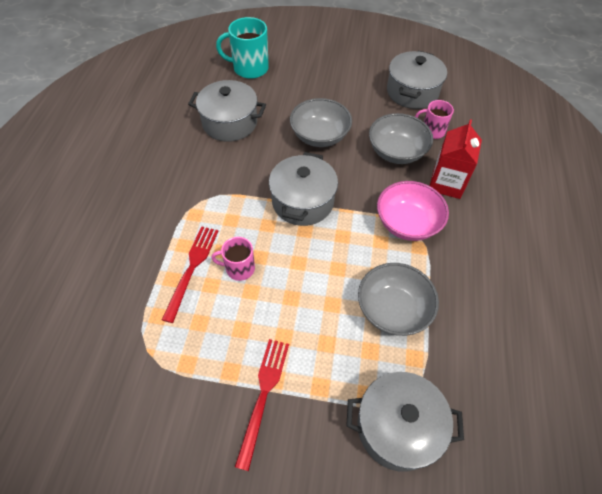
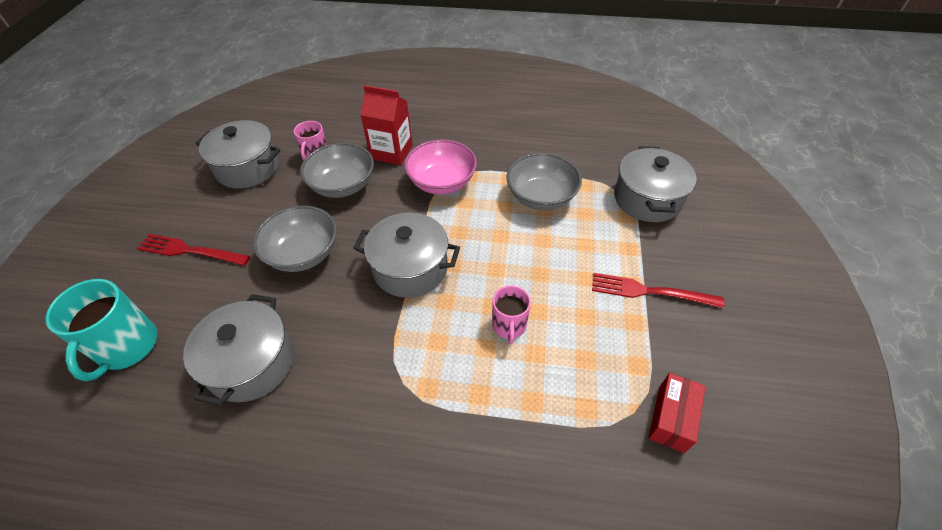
camera: 90 degrees left, 5 degrees down
red fork [162,226,218,323] -> red fork moved to [137,234,250,266]
none -> red box [648,373,706,453]

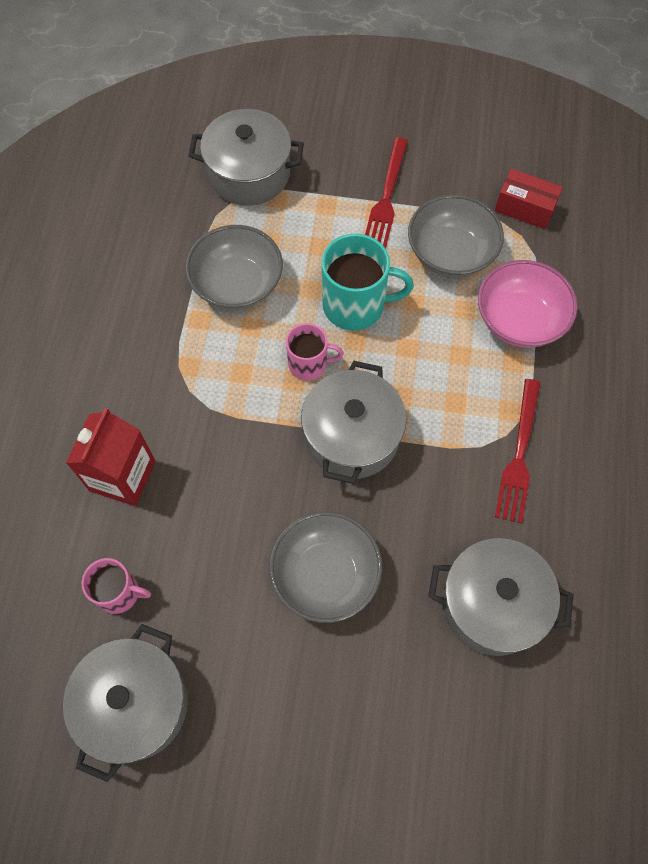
camera: 90 degrees left, 15 degrees up
turquoise mug [45,279,158,381] -> turquoise mug moved to [321,233,414,331]
red fork [137,234,250,266] -> red fork moved to [495,379,541,524]
grey bowl [300,143,374,198] -> grey bowl moved to [408,194,504,278]
pink bowl [404,140,477,194] -> pink bowl moved to [478,260,578,348]
pink mug [492,286,531,344] -> pink mug moved to [286,323,344,381]

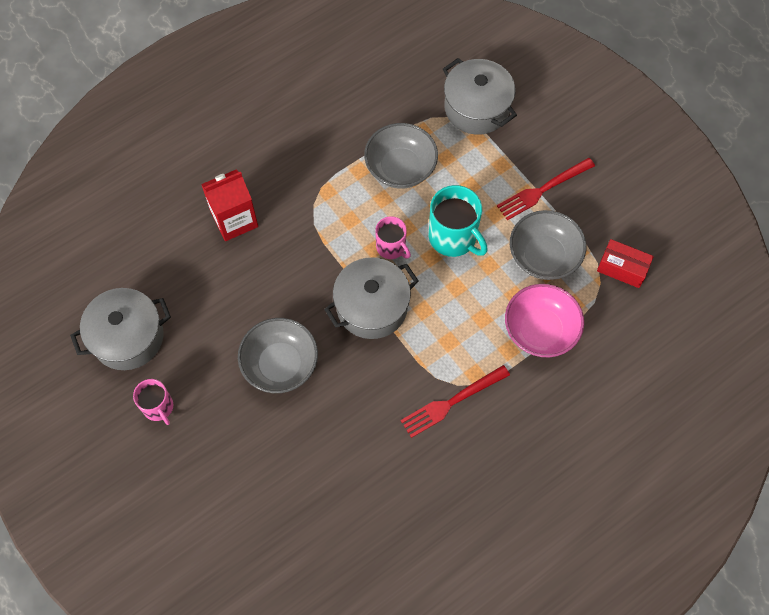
camera: 45 degrees right, 0 degrees up
pink mug [82,558,151,614] -> pink mug moved to [133,379,173,425]
grey pot [428,538,574,656] -> none
red box [495,169,563,229] -> red box turned 45 degrees counterclockwise [597,239,654,288]

